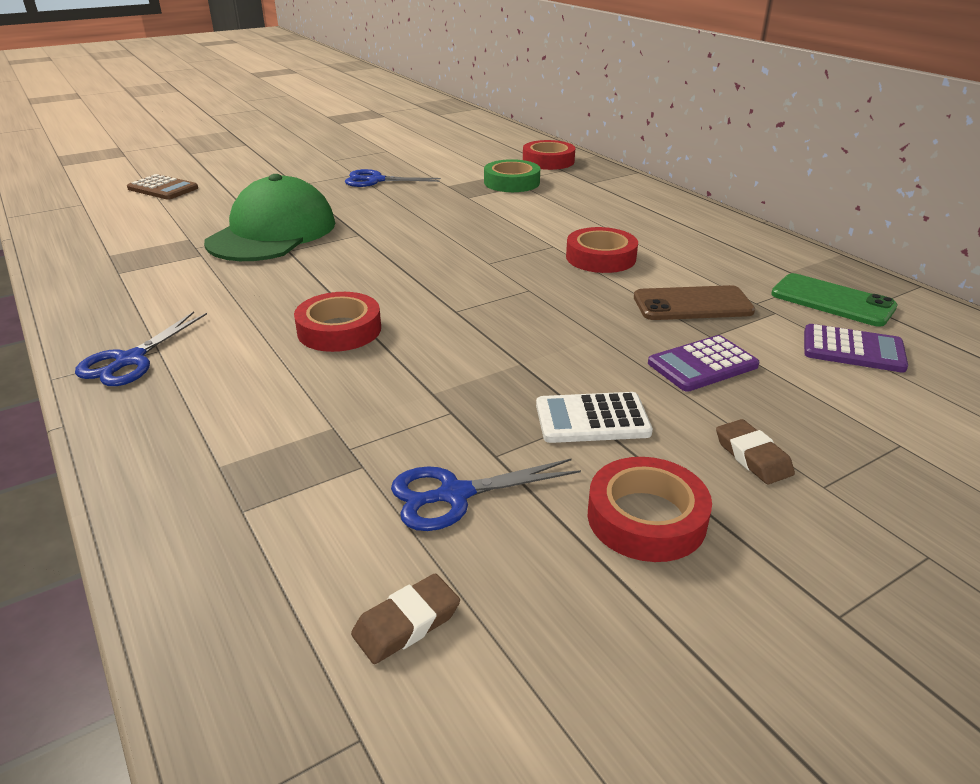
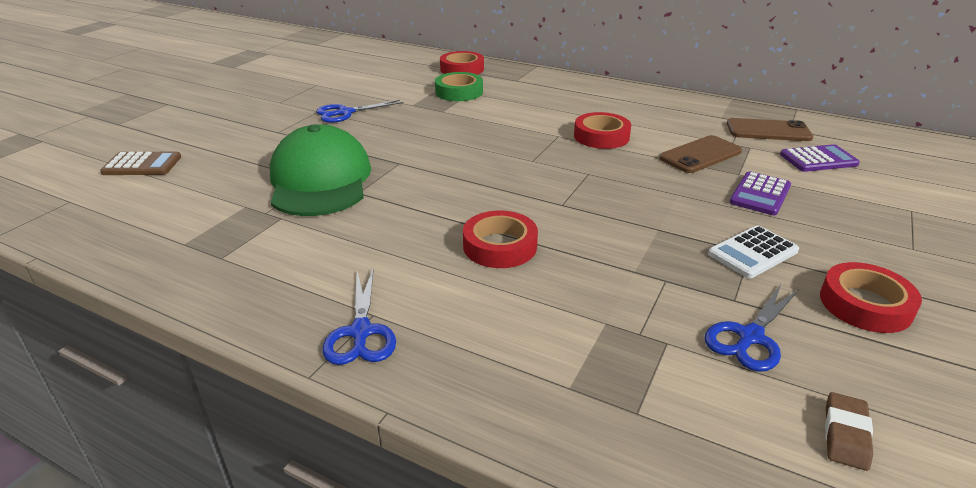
camera: 30 degrees left, 0 degrees up
brown eraser [716,419,795,484] -> none
green phone [771,273,897,327] -> brown phone [727,118,813,141]

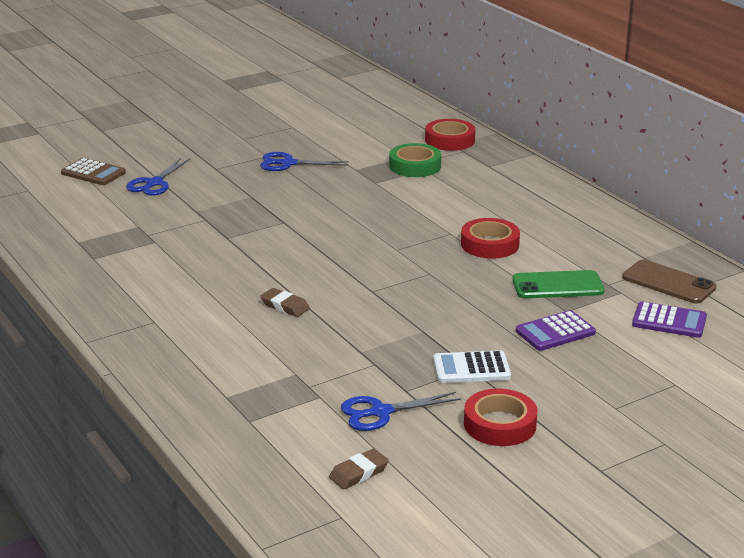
camera: 30 degrees right, 5 degrees down
green cap [270,124,371,216] -> none
blue scissors [322,267,396,365] -> blue scissors moved to [126,158,190,196]
red tape [463,211,538,268] -> brown eraser [260,288,310,317]
brown phone [659,135,742,173] -> green phone [512,270,605,298]

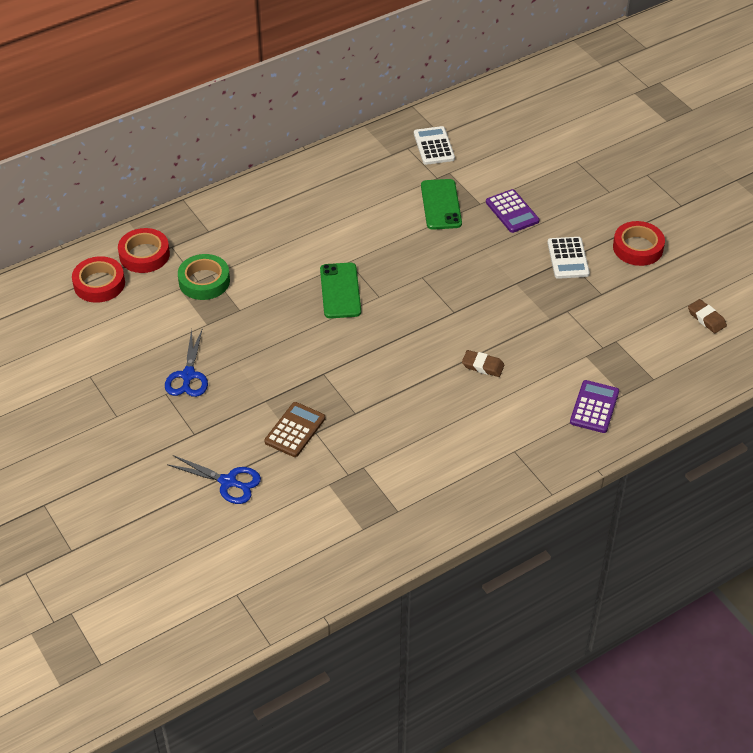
camera: 90 degrees left, 20 degrees up
brown calculator [61,158,126,185] -> brown calculator moved to [264,402,325,457]
brown eraser [260,288,310,317] -> brown eraser turned 75 degrees clockwise [462,350,505,377]
blue scissors [341,392,461,431] -> none
red tape [461,218,520,258] -> red tape moved to [72,256,125,303]
brown phone [622,260,716,304] -> white calculator [414,126,455,165]
purple calculator [632,302,707,338] -> purple calculator moved to [570,380,619,433]
none -> green phone [320,263,361,318]

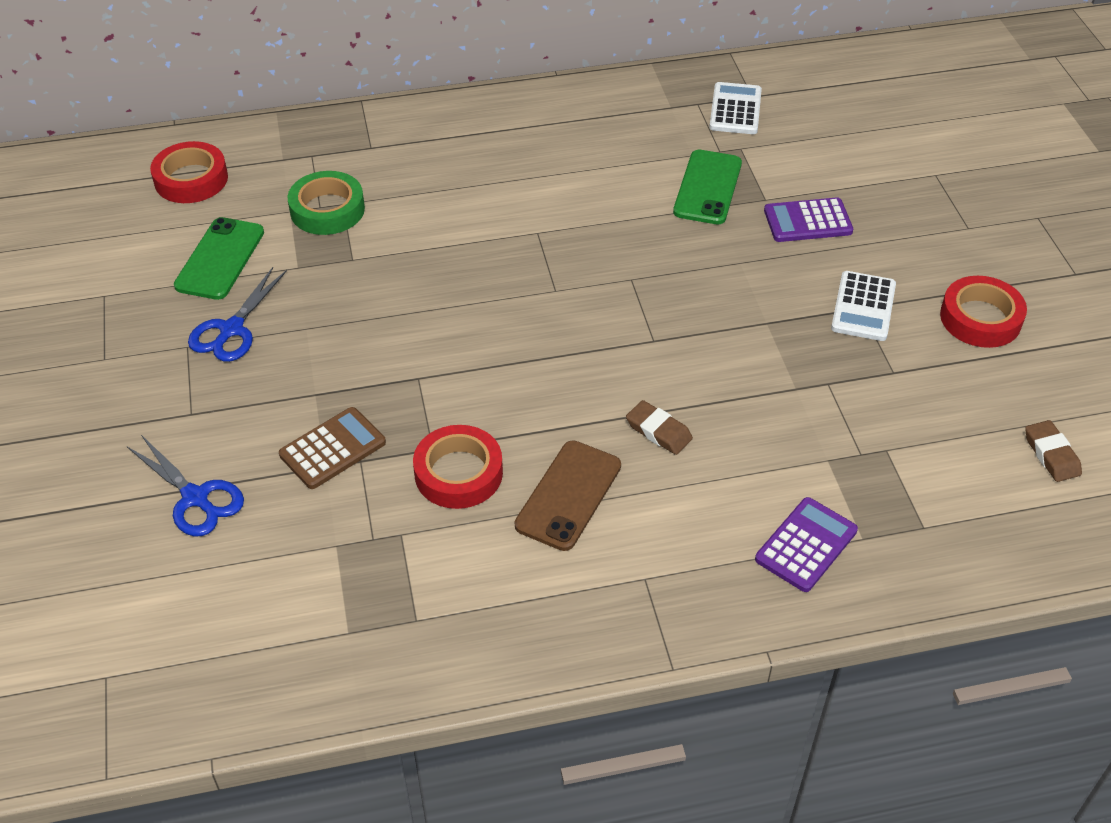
camera: 20 degrees right, 0 degrees up
red tape [118,228,170,273] -> red tape moved to [413,425,503,509]
green phone [320,263,361,318] -> green phone moved to [174,217,264,300]
purple calculator [486,189,539,233] -> purple calculator turned 90 degrees clockwise [764,197,853,242]
none -> brown phone [515,440,621,551]

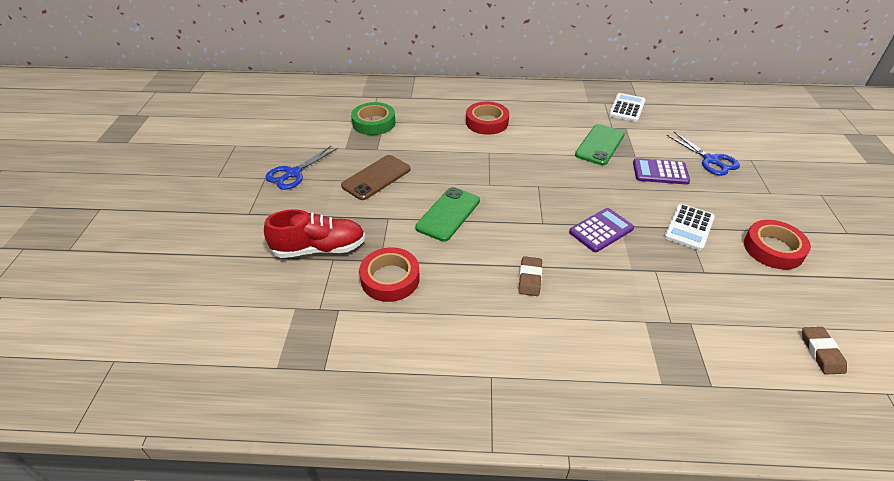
camera: 15 degrees right, 5 degrees down
blue scissors [127,435,244,536] -> blue scissors moved to [667,131,740,176]
red tape [150,141,228,203] -> red tape moved to [466,102,509,135]
green phone [174,217,264,300] -> green phone moved to [415,187,480,242]
brown calculator [279,407,386,489] -> red shoe [264,209,365,258]
brown phone [515,440,621,551] -> brown phone moved to [341,155,411,200]
brown eraser [626,400,693,455] -> brown eraser turned 45 degrees clockwise [518,256,542,296]
purple calculator [755,497,858,592] -> purple calculator moved to [569,208,634,252]

